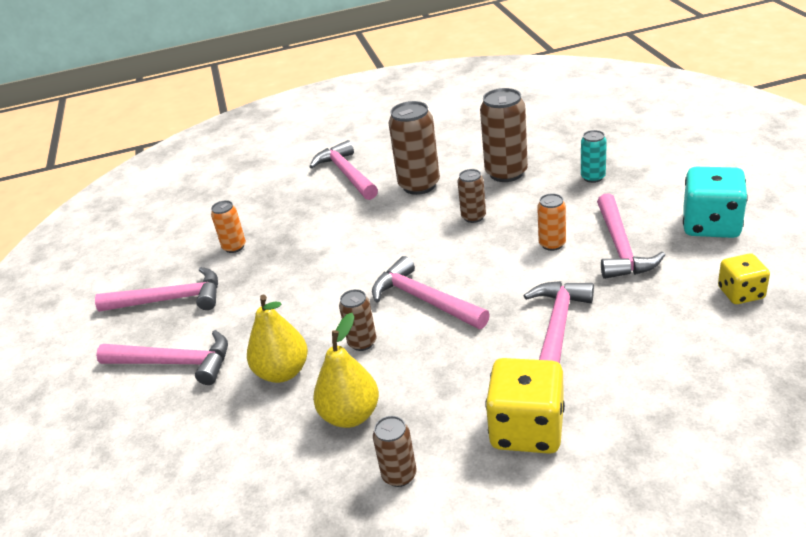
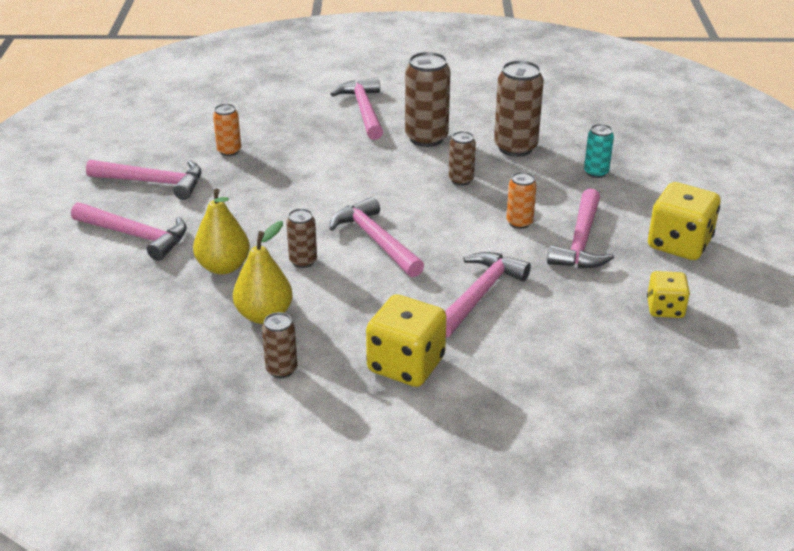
camera: 10 degrees right, 0 degrees up
turquoise dice [683,167,748,238] -> yellow dice [648,182,721,260]

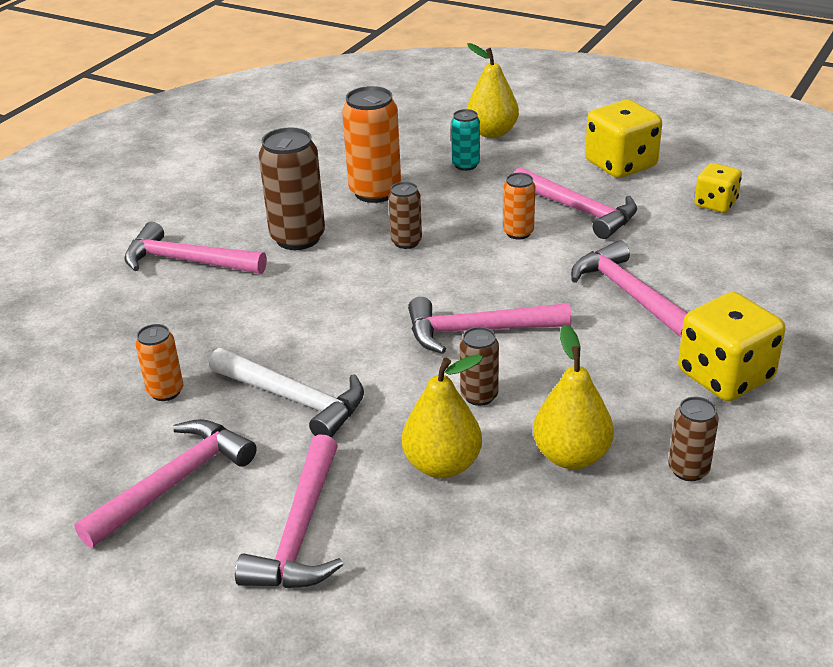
camera: 60 degrees left, 0 degrees up
pink hammer [71,202,187,261] -> pink hammer turned 135 degrees clockwise [235,434,343,588]
brown can [494,60,544,157] -> orange can [342,86,401,203]
none -> white hammer [209,348,364,438]
none -> yellow pear [466,43,519,138]

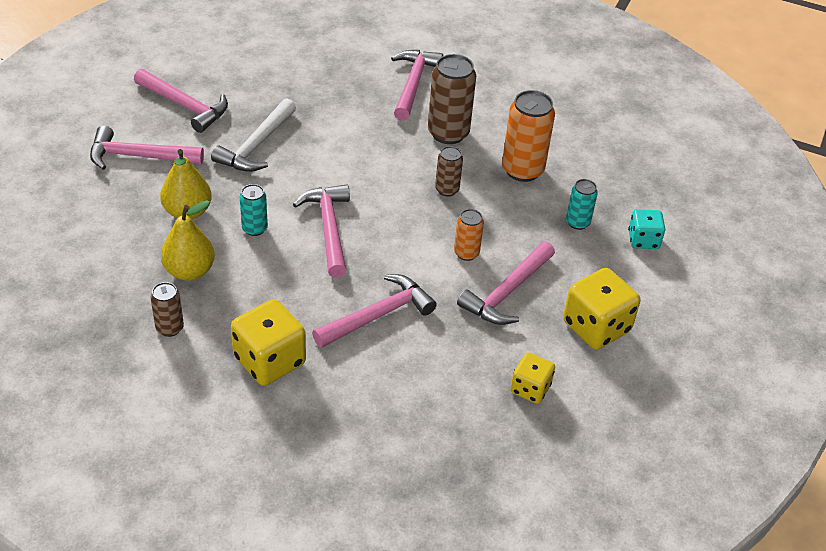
camera: 80 degrees right, 10 degrees up
orange can [135,324,183,401] -> none
brown can [460,327,499,406] -> turquoise can [240,184,268,236]
yellow pear [466,43,519,138] -> turquoise dice [628,209,665,249]

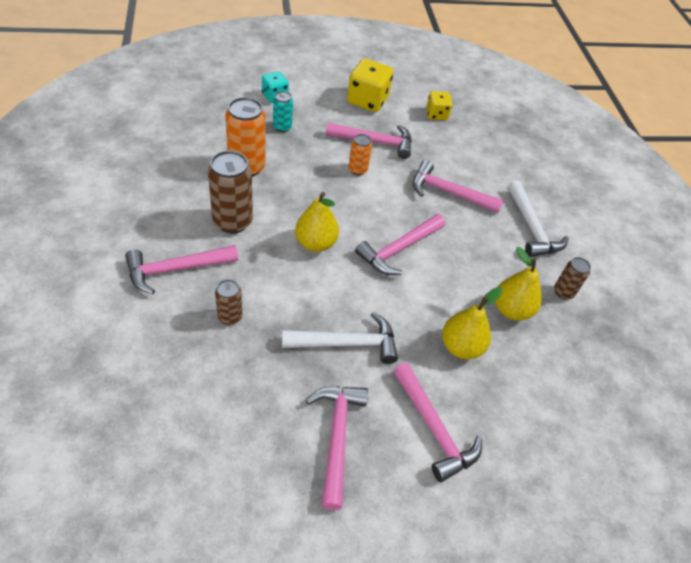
camera: 125 degrees left, 5 degrees up
yellow dice [231,299,306,386] -> white hammer [508,181,569,257]
turquoise can [240,184,268,236] -> none
brown can [435,146,463,197] -> brown can moved to [215,279,242,325]
none -> yellow pear [295,192,339,252]

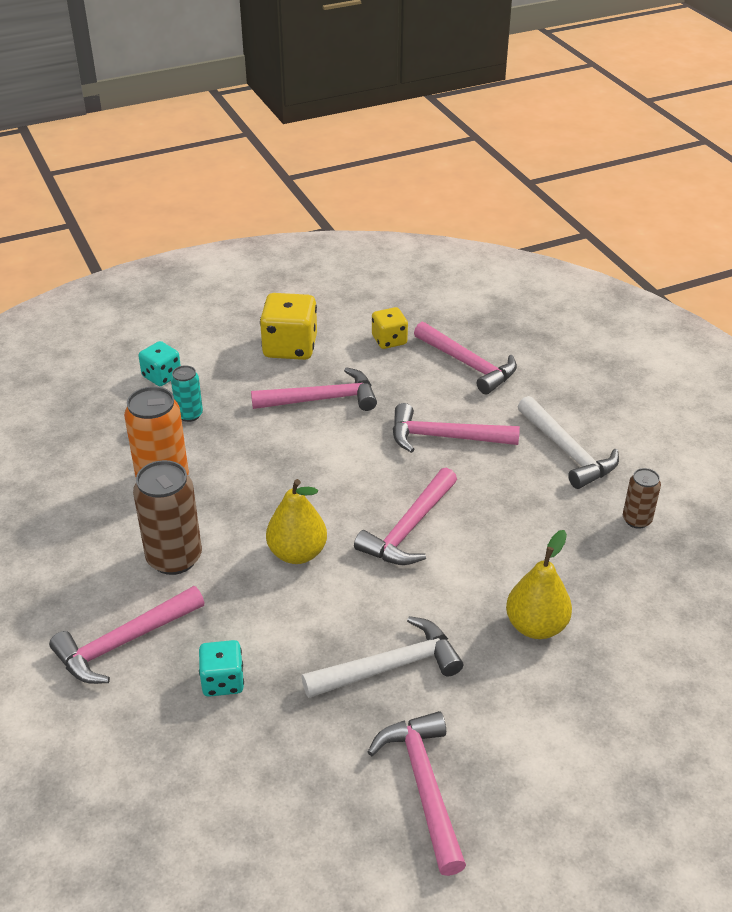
camera: 10 degrees left, 10 degrees down
brown can [215,279,242,325] -> turquoise dice [199,640,244,697]
orange can [348,134,372,176] -> none
pink hammer [393,363,482,482] -> pink hammer moved to [414,322,517,394]
yellow pear [495,247,542,320] -> none

